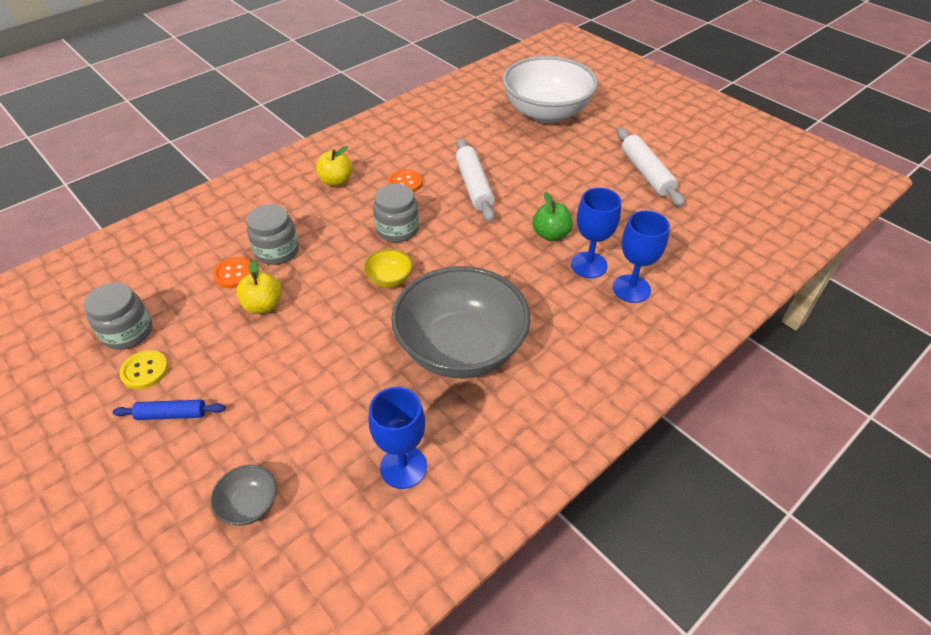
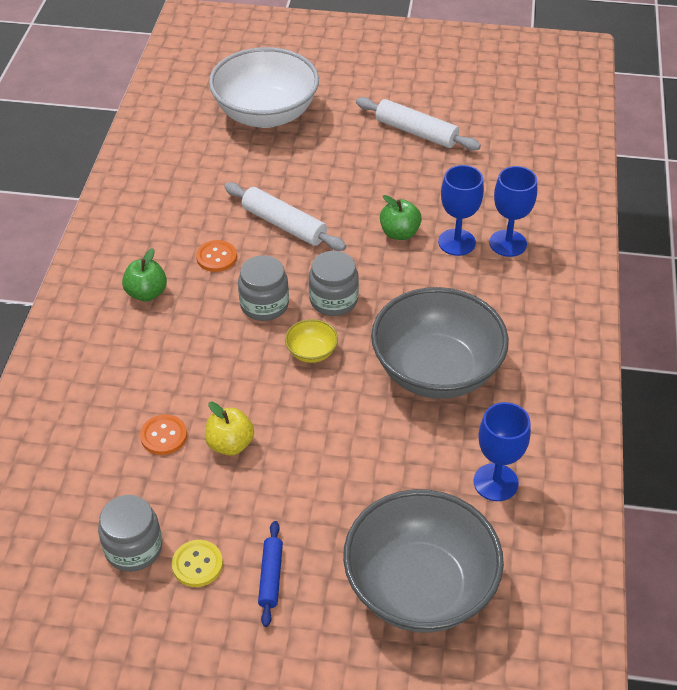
camera: 40 degrees left, 0 degrees up
blue rolling pin [112,400,225,420] -> blue rolling pin turned 45 degrees counterclockwise [258,521,283,627]
grey bowl [211,465,277,526] -> grey bowl [343,489,504,633], size x2.49
grey jar [247,204,299,265] -> grey jar moved to [309,251,359,316]
yellow apple [316,146,353,187] -> green apple [122,248,167,302]

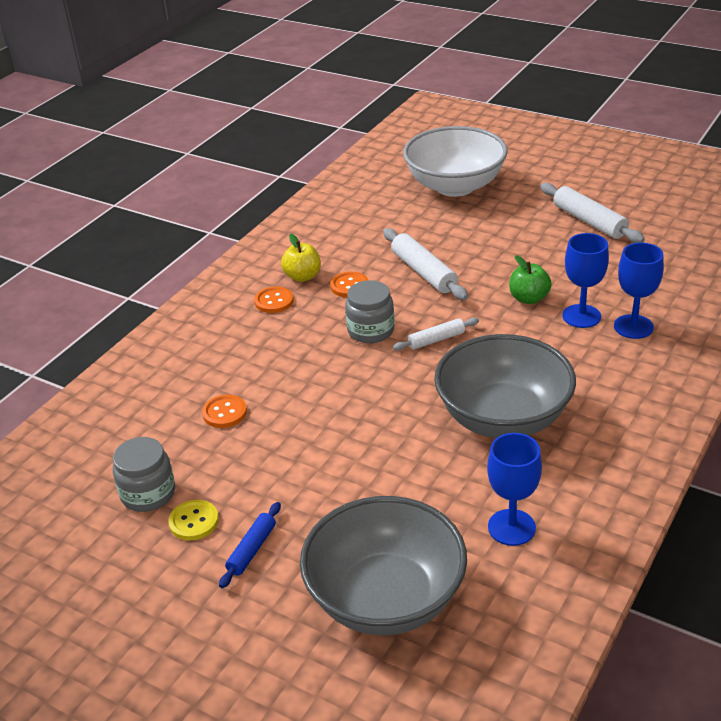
camera: 25 degrees right, 10 degrees down
green apple [122,248,167,302] -> orange button [254,287,294,313]
yellow apple [205,401,254,456] -> yellow apple moved to [281,234,321,282]
yellow bowl [285,319,338,363] -> none
grey jar [309,251,359,316] -> white rolling pin [393,318,479,351]

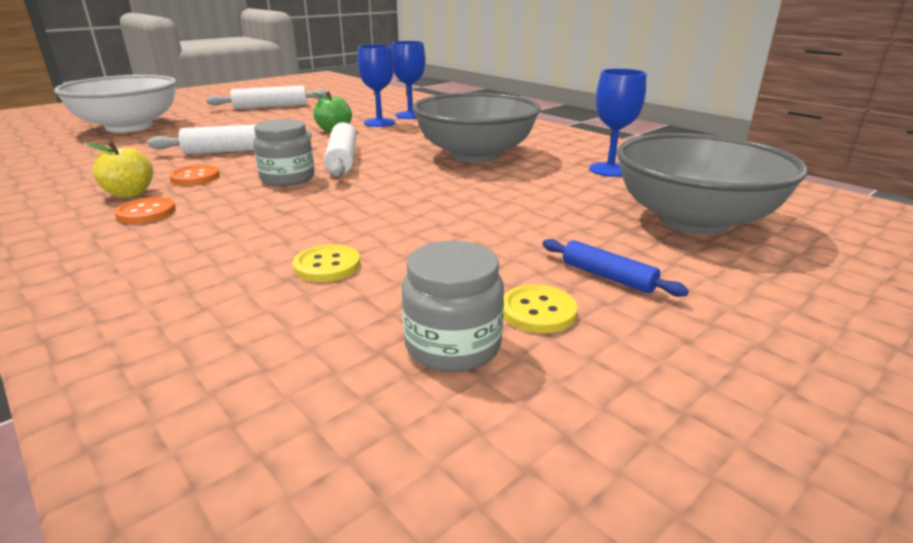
camera: 75 degrees left, 10 degrees down
orange button [202,395,247,428] -> yellow button [293,244,360,282]
white rolling pin [393,318,479,351] -> white rolling pin [324,122,356,177], size x1.67

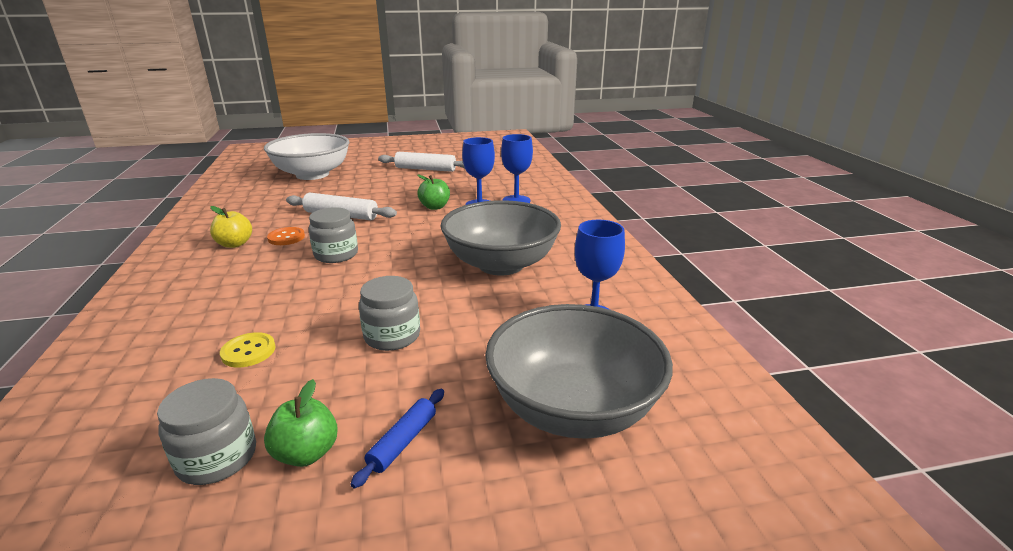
camera: 30 degrees right, 0 degrees up
orange button [114,197,176,224] -> none
white rolling pin [324,122,356,177] -> none
yellow button [503,285,577,333] -> green apple [264,379,338,467]
blue rolling pin [542,239,689,297] -> blue rolling pin turned 45 degrees clockwise [350,389,444,489]
none -> grey jar [359,276,420,351]

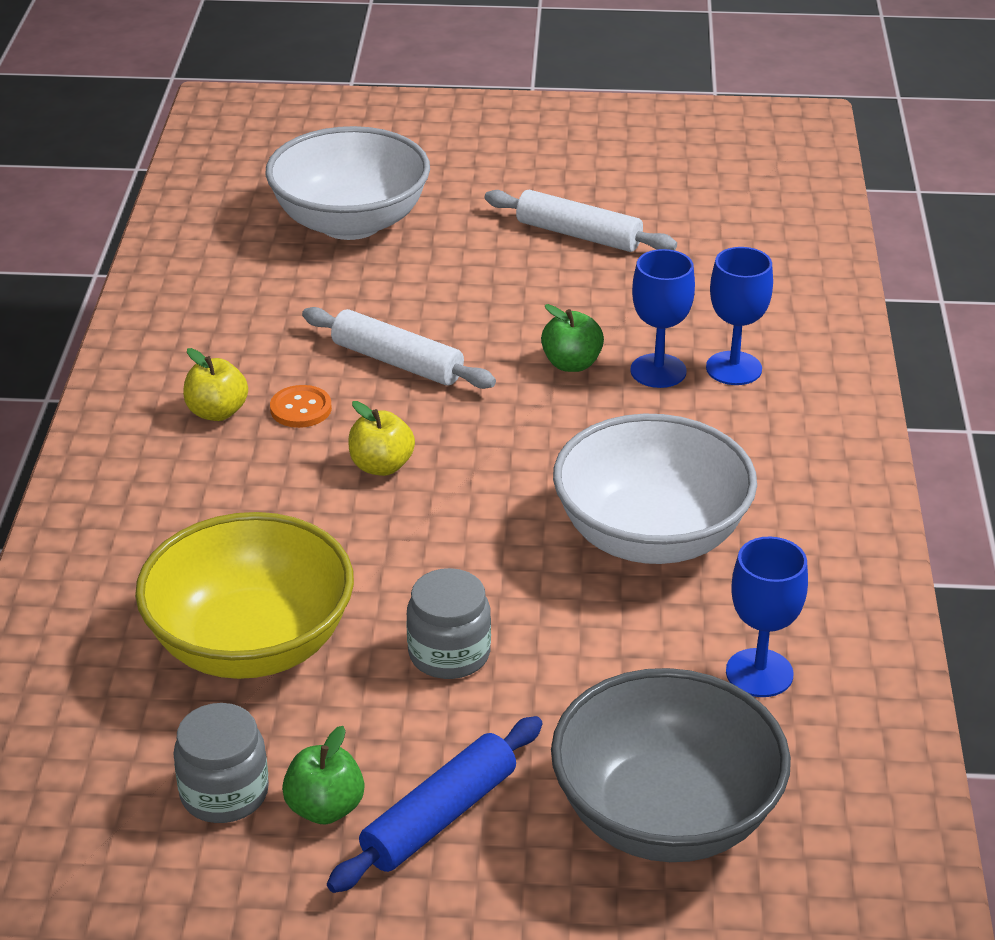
camera: 15 degrees right, 10 degrees up
yellow button [220,332,275,367] -> yellow bowl [135,512,354,679]
grey jar [309,207,358,263] -> yellow apple [348,401,415,476]
blue rolling pin [350,389,444,489] -> blue rolling pin [327,716,543,893], size x1.67
grey bowl [441,200,561,276] -> white bowl [553,414,757,564]

